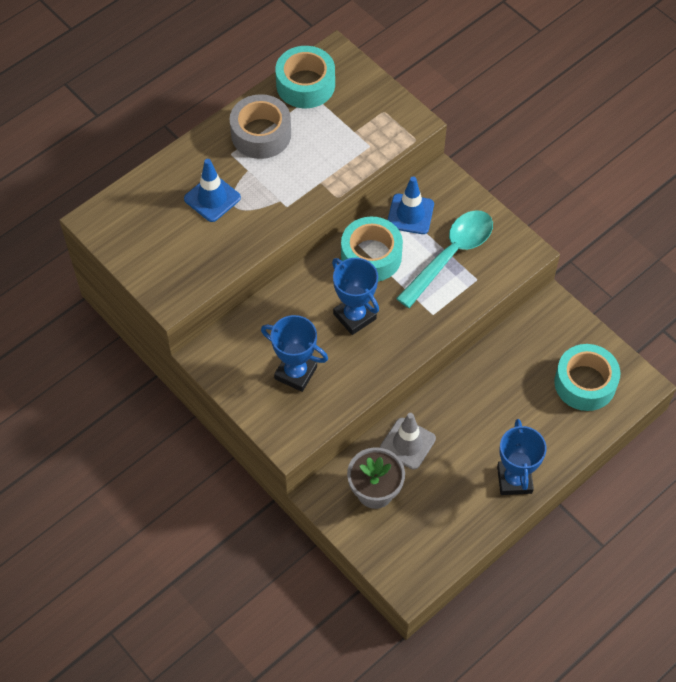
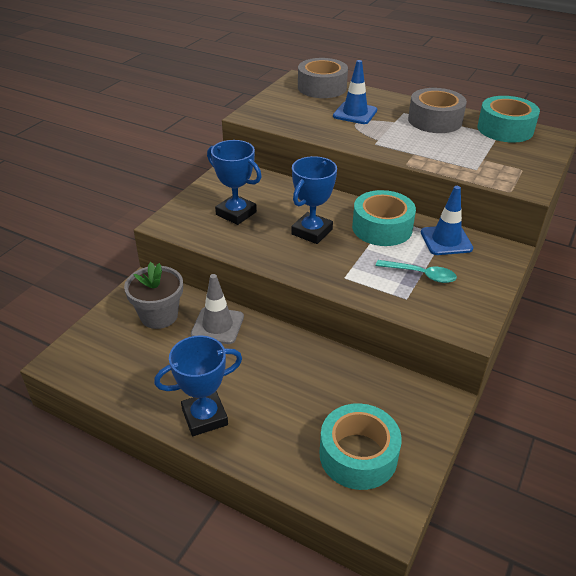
camera: 70 degrees right, 20 degrees down
blue trophy [261,315,328,392] -> blue trophy turned 60 degrees counterclockwise [207,140,262,225]
turquoise spoon [396,210,493,308] -> turquoise spoon [376,260,457,283], size x0.55
none -> grey tape [298,58,348,98]

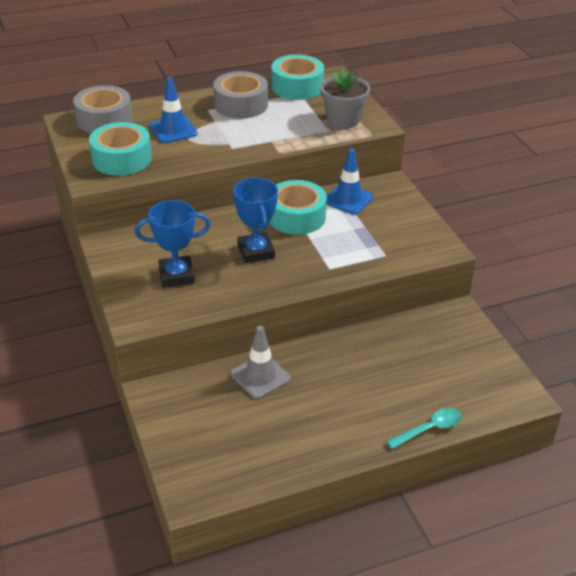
camera: 50 degrees left, 0 degrees up
grey flower pot [124,262,183,329] -> grey flower pot moved to [320,68,370,129]
blue trophy [154,335,242,436] -> none
turquoise tape [320,403,402,490] -> turquoise tape moved to [89,122,152,176]
turquoise spoon [376,260,457,283] -> turquoise spoon moved to [386,408,462,449]

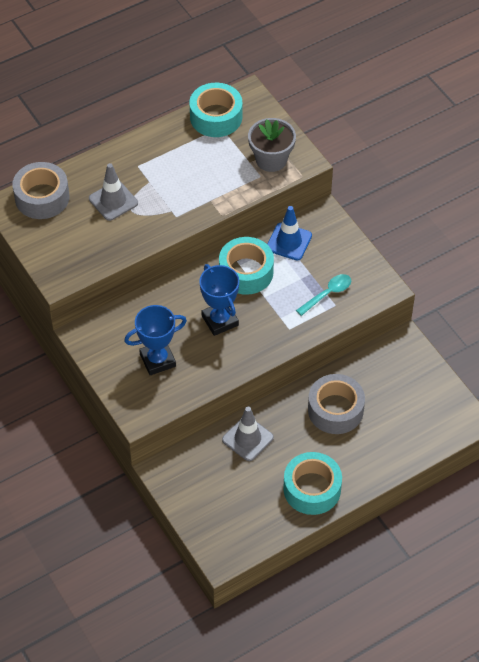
camera: 10 degrees left, 15 degrees up
turquoise tape [89,122,152,176] -> turquoise tape moved to [283,452,342,515]
blue traffic cone [150,77,198,143] -> grey traffic cone [89,163,138,221]
grey tape [213,71,268,119] -> grey tape moved to [308,374,365,434]
turquoise spoon [386,408,462,449] -> turquoise spoon moved to [296,274,351,316]

